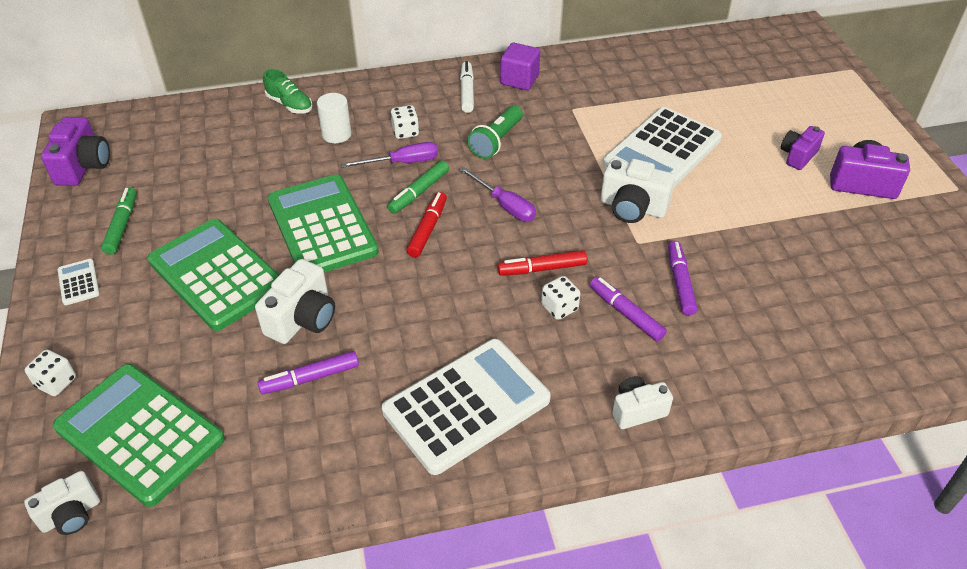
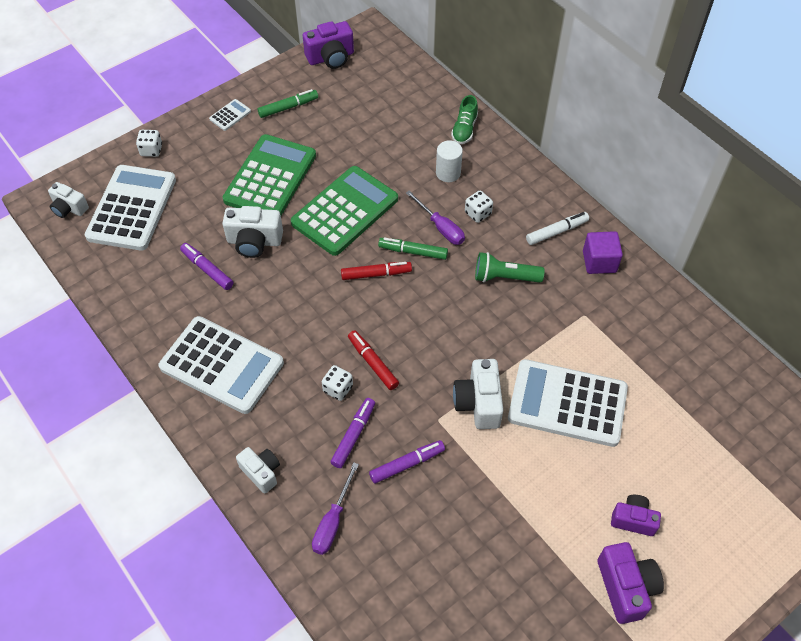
camera: 65 degrees right, 10 degrees up
green calculator [53,364,225,507] -> white calculator [85,165,176,251]
purple screwdriver [459,167,536,222] -> purple screwdriver moved to [312,462,359,555]

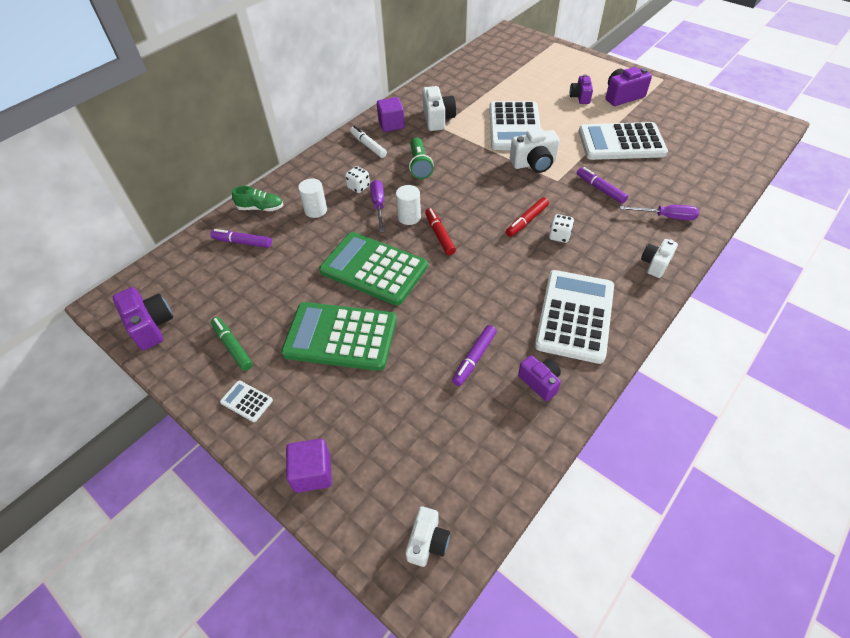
camera: 100 degrees left, 5 degrees down
white calculator [85,165,176,251] -> white calculator moved to [579,122,668,160]
white dice [136,130,162,157] -> purple cube [286,439,332,493]
white camera [222,206,283,258] -> white camera moved to [422,86,456,131]
purple marker [330,398,375,468] -> purple marker moved to [210,229,272,248]
green marker [378,238,448,260] -> white cylinder [396,185,421,225]
purple screwdriver [406,190,465,245] -> purple screwdriver turned 45 degrees counterclockwise [370,180,384,232]
none -> purple camera [518,355,561,401]

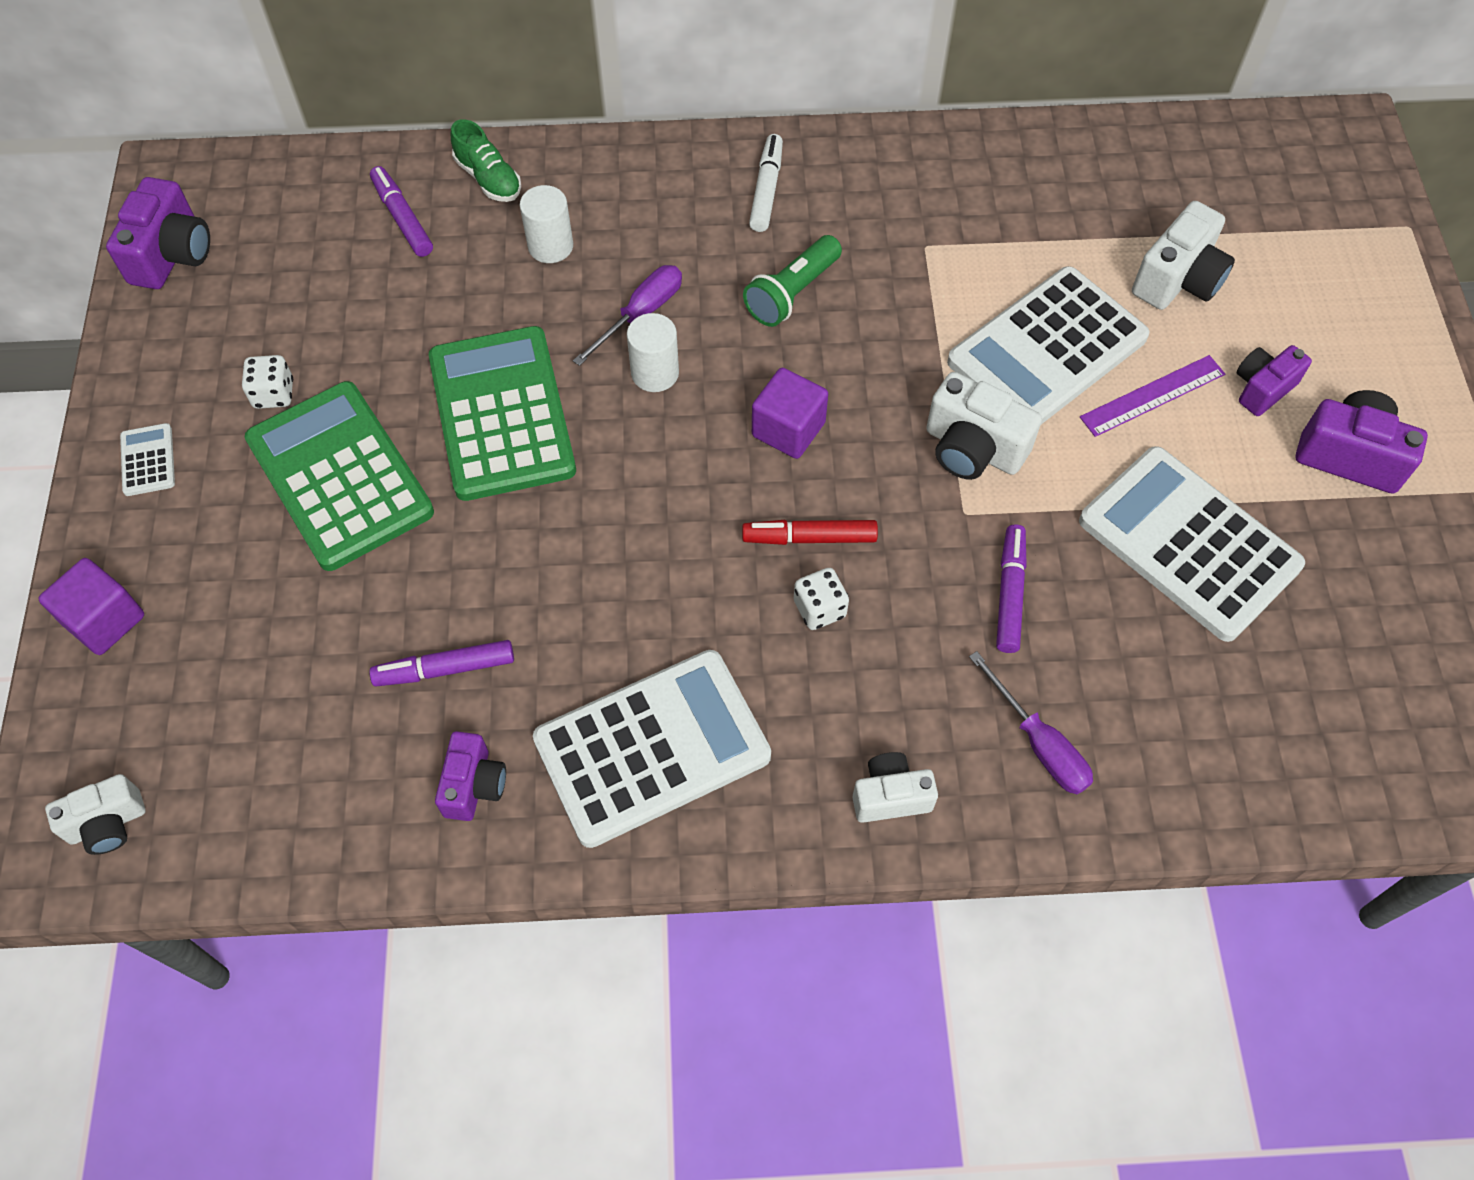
camera: 45 degrees right, 10 degrees up
green marker [211,317,253,371] -> none
white dice [345,166,370,193] -> white dice moved to [242,355,293,409]
purple cube [377,97,405,132] -> purple cube moved to [752,368,828,459]
white camera [422,86,456,131] -> white camera moved to [1132,201,1235,310]
red marker [425,208,456,255] -> none
none -> purple ruler [1080,355,1225,437]

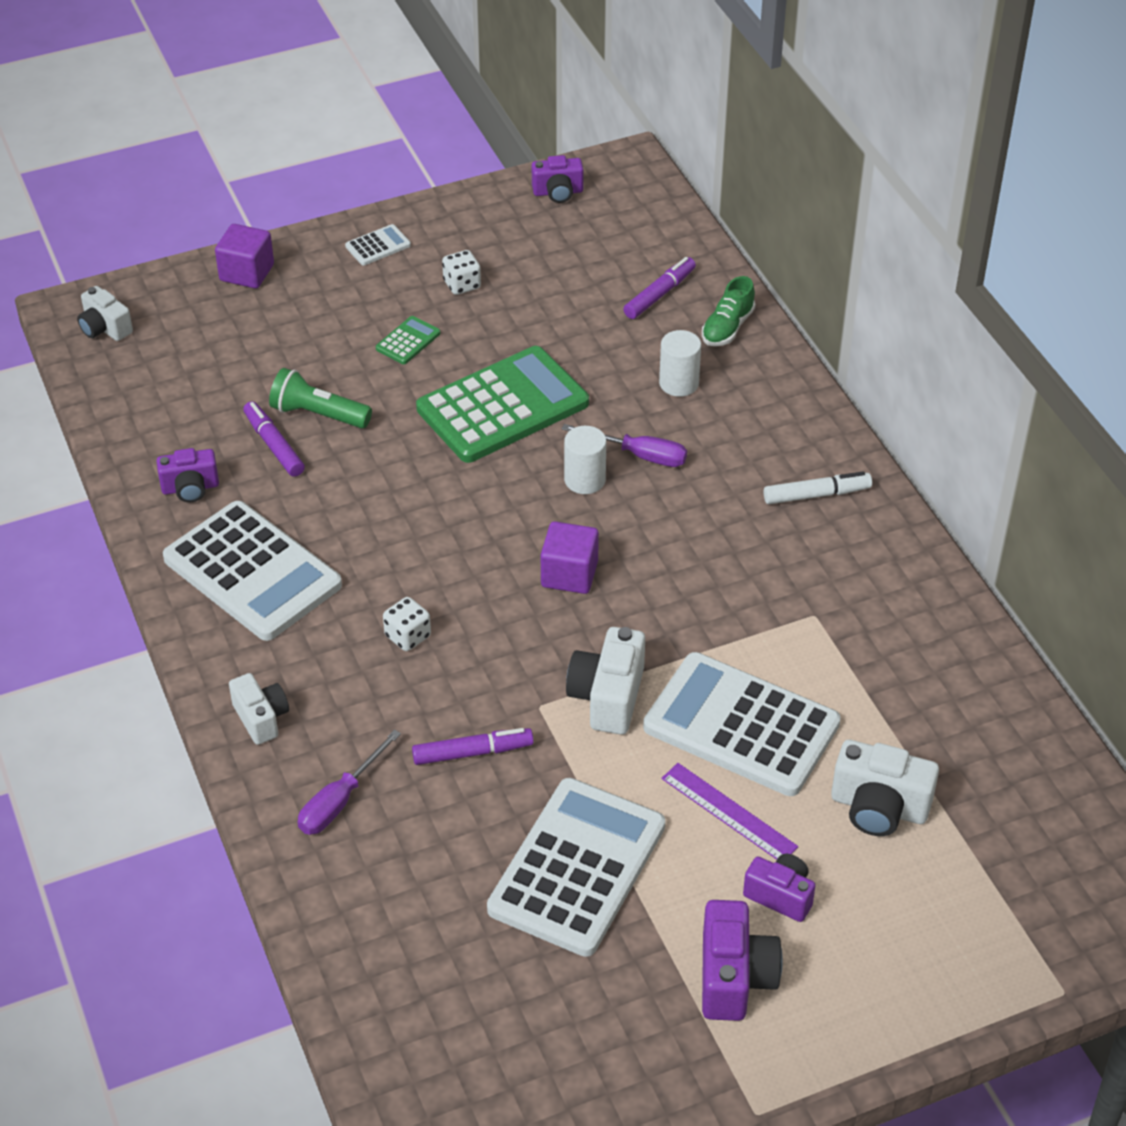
camera: 70 degrees right, 15 degrees down
purple camera [106,177,210,289] -> purple camera [532,155,584,203], size x0.66
green calculator [245,381,434,571] -> green calculator [376,316,440,364], size x0.41
red marker [742,520,878,545] -> none
green flashlight [743,235,842,327] -> green flashlight moved to [269,368,372,428]

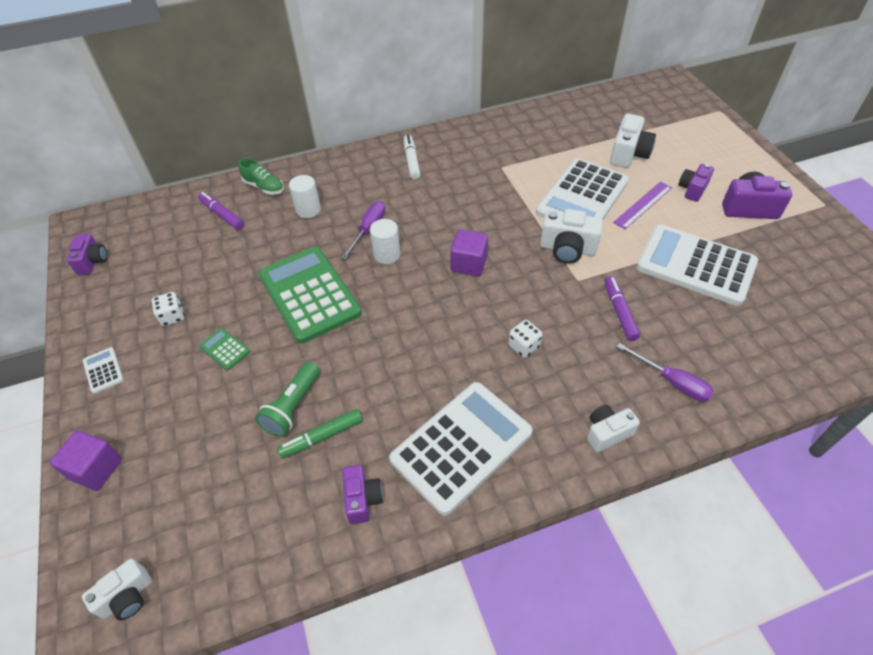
camera: 85 degrees left, 5 degrees up
purple marker [243,401,305,477] -> green marker [277,409,363,459]

